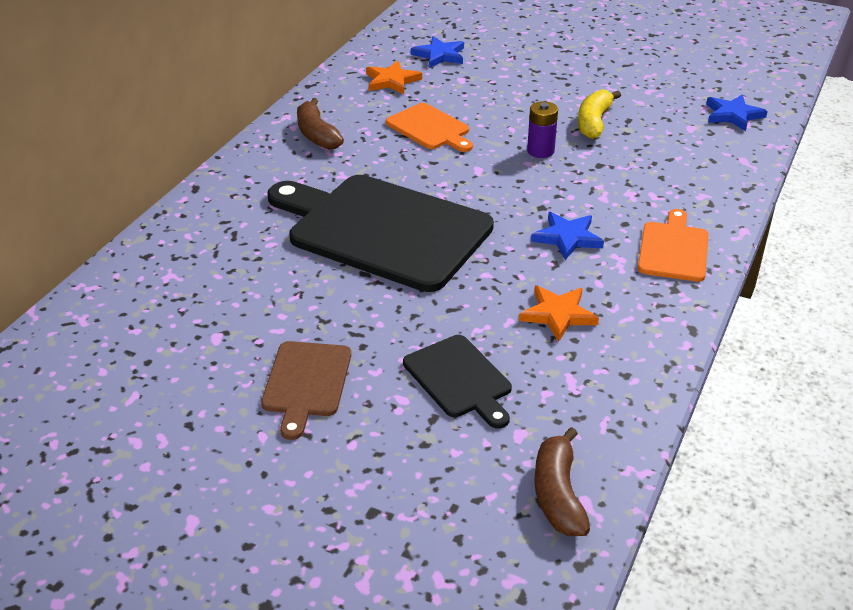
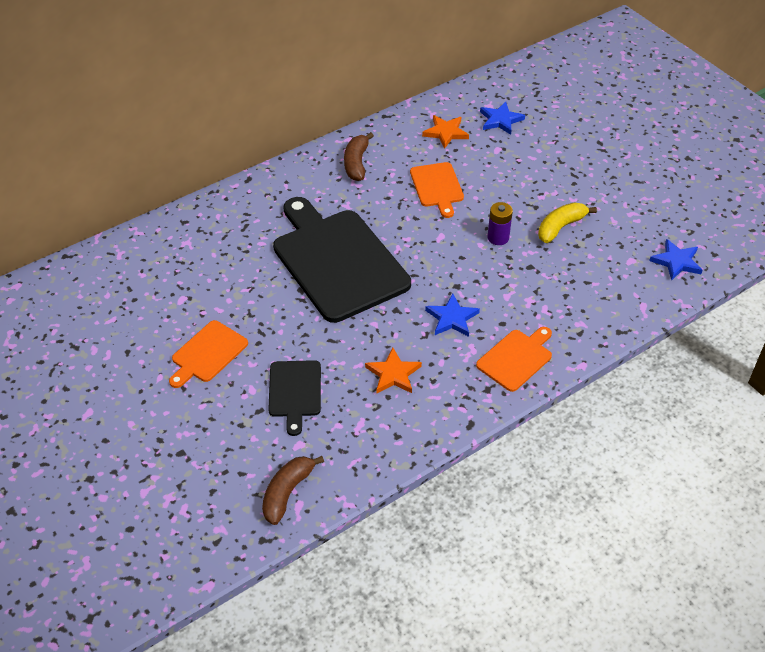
camera: 30 degrees right, 10 degrees up
brown cutting board [261,341,351,440] -> orange cutting board [169,320,248,388]

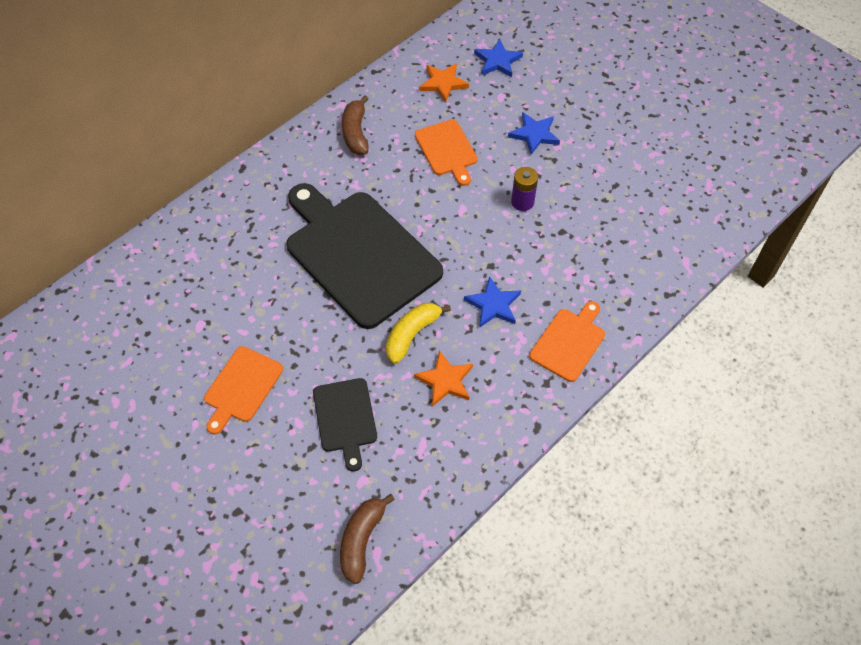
camera: 10 degrees left, 10 degrees up
yellow banana [538,202,597,243] -> yellow banana moved to [386,303,451,364]
blue star [649,239,703,281] -> blue star moved to [508,112,560,155]

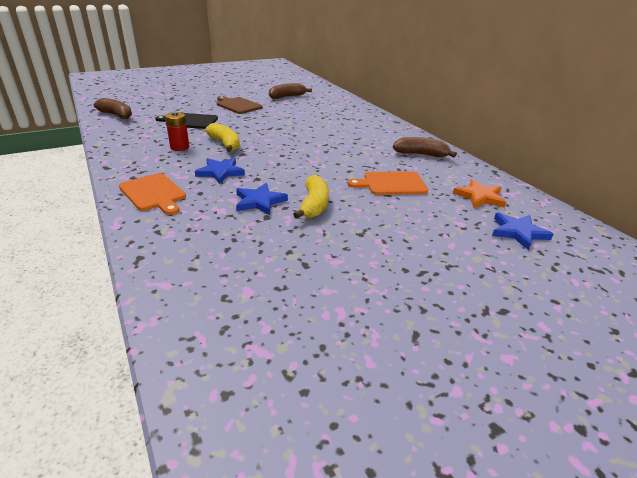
camera: 105 degrees right, 25 degrees down
orange cutting board [204,346,283,434] -> brown cutting board [217,96,263,114]
black cutting board [286,183,443,329] -> none
orange star [414,350,473,407] -> red battery [165,112,189,151]
blue star [508,112,560,155] -> blue star moved to [236,183,288,215]
purple battery [511,167,538,211] -> yellow banana [293,175,329,219]
none -> brown banana [269,83,312,99]

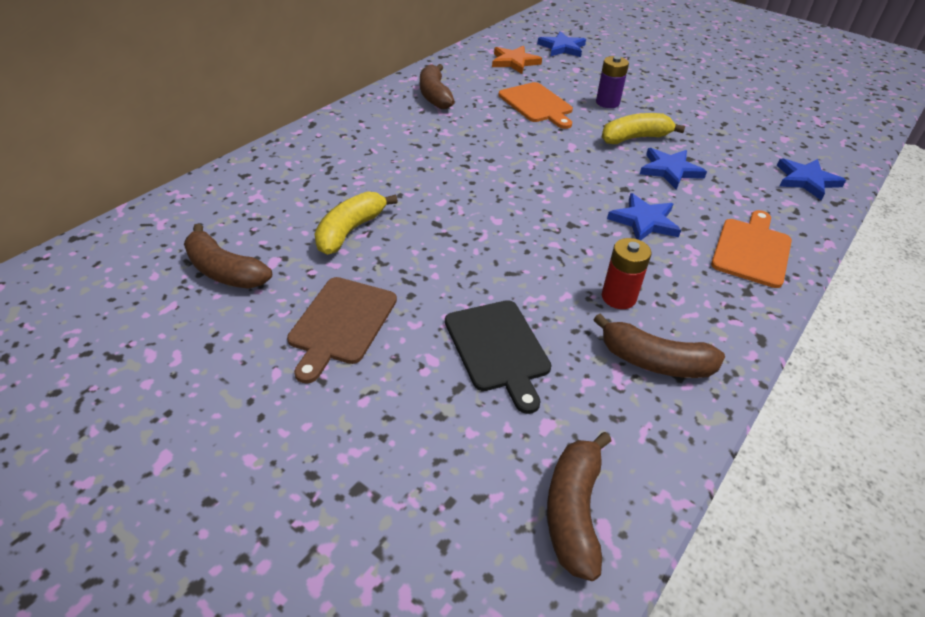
camera: 115 degrees left, 10 degrees up
yellow banana [205,123,240,152] -> yellow banana moved to [314,191,398,255]
none -> brown banana [593,314,725,378]
none -> purple battery [596,56,629,108]
none -> blue star [777,158,846,200]

